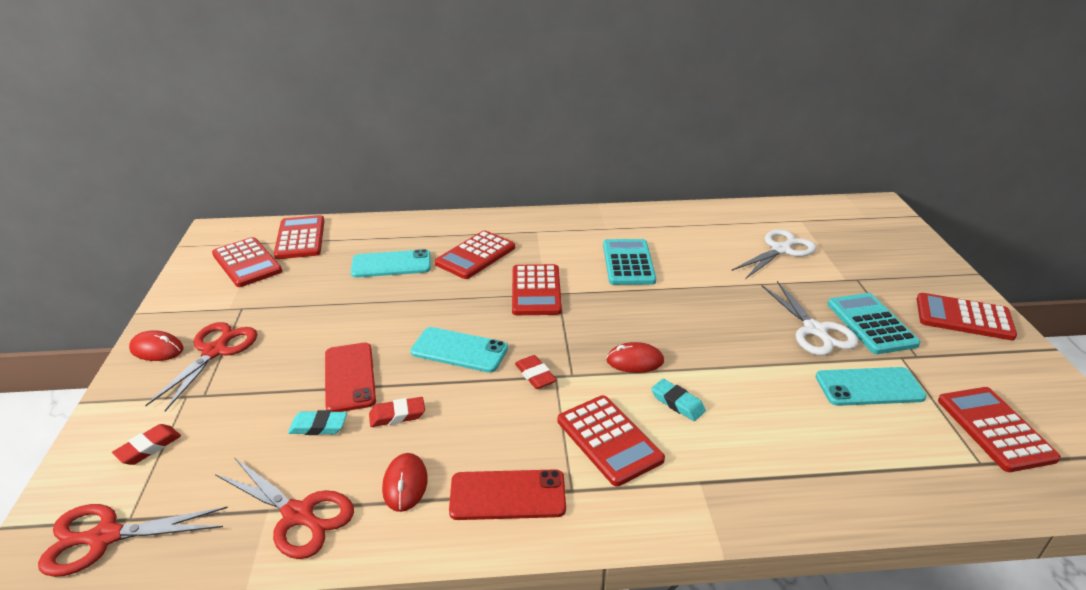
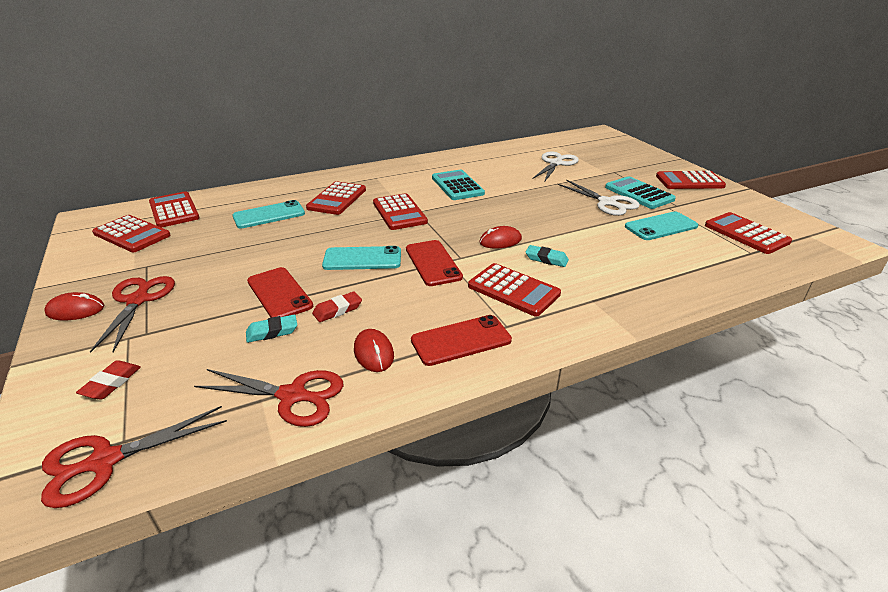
camera: 20 degrees left, 0 degrees up
red eraser [515,355,557,389] -> red phone [406,240,463,286]

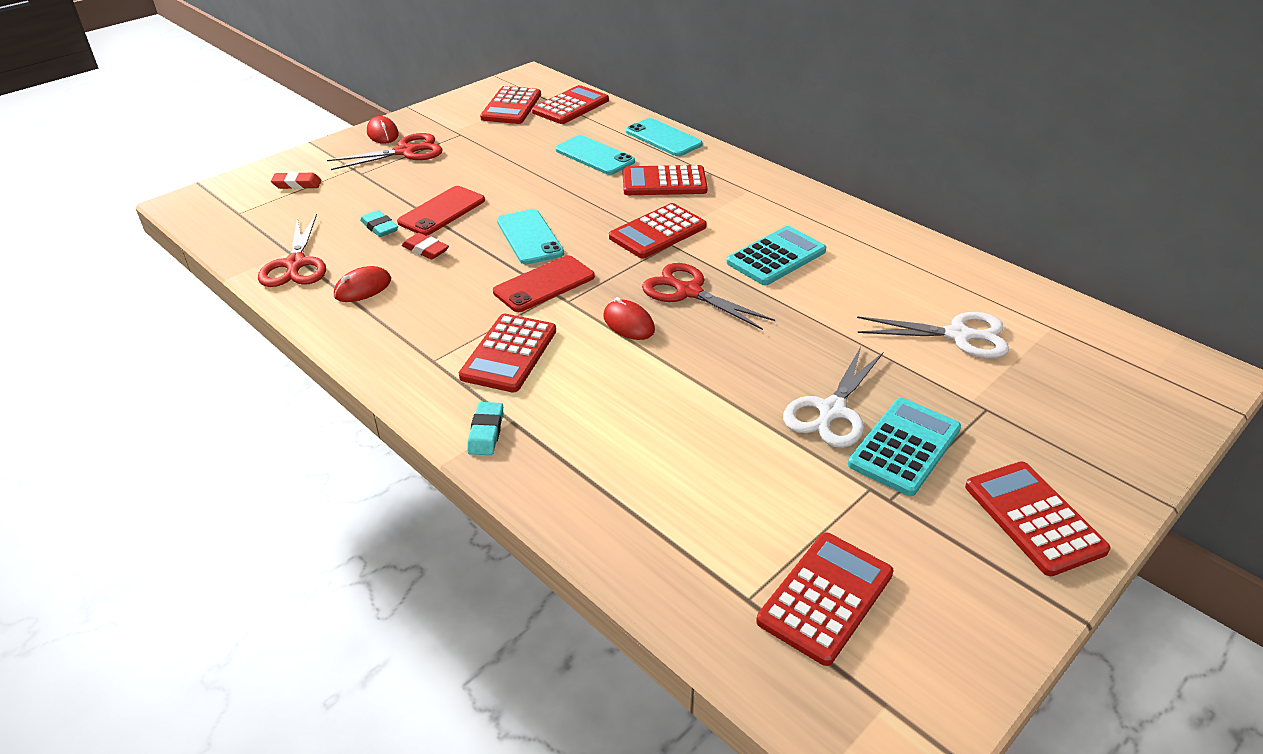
camera: 70 degrees right, 5 degrees up
red scissors [41,406,227,508] -> red scissors moved to [642,263,775,330]
red phone [411,315,512,366] -> none
turquoise eraser [526,245,569,267] -> turquoise eraser moved to [467,402,503,455]
turquoise phone [625,212,698,240] -> turquoise phone moved to [626,118,703,156]

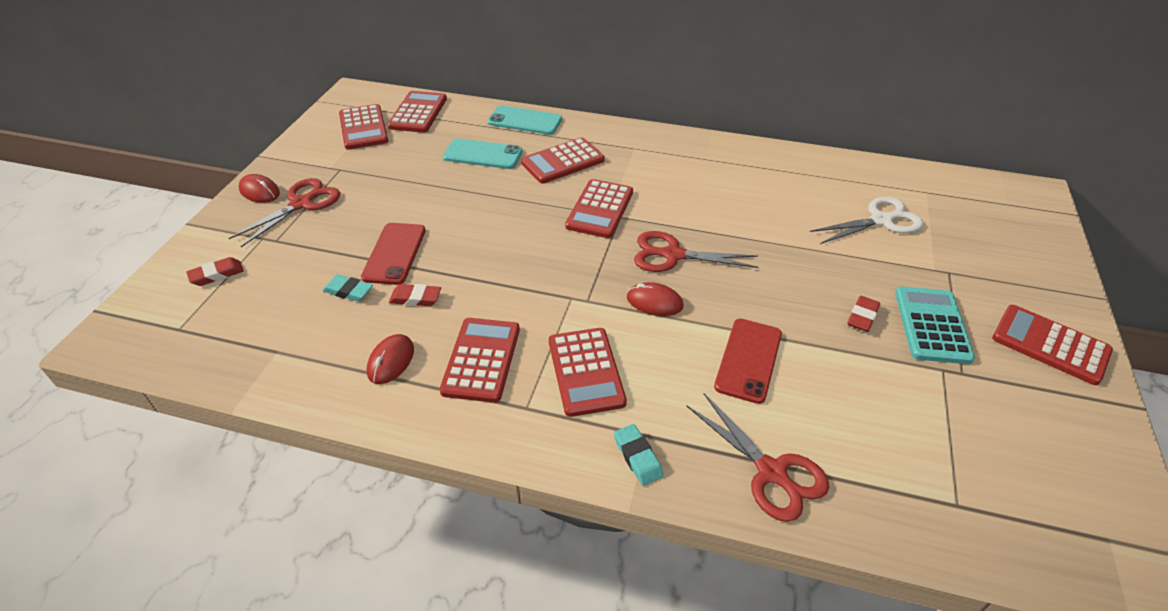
camera: 30 degrees left, 5 degrees up
red scissors [258,214,326,287] -> red scissors moved to [687,393,829,522]
red phone [493,255,595,312] -> red phone moved to [714,319,782,404]
turquoise phone [497,209,564,264] -> none
turquoise calculator [726,226,826,285] -> none
red calculator [756,532,893,666] -> red calculator moved to [440,318,520,403]
white scissors [783,347,883,448] -> red eraser [847,296,880,332]

